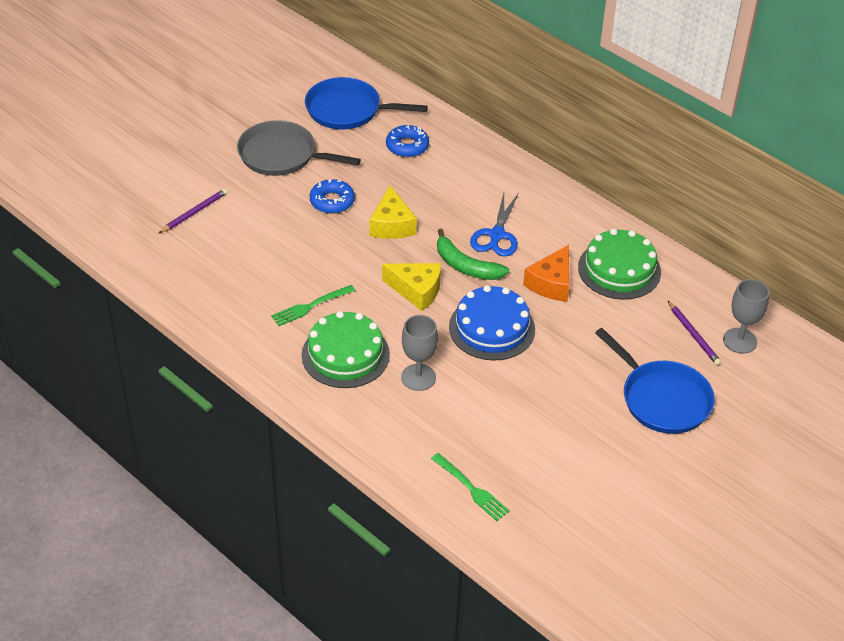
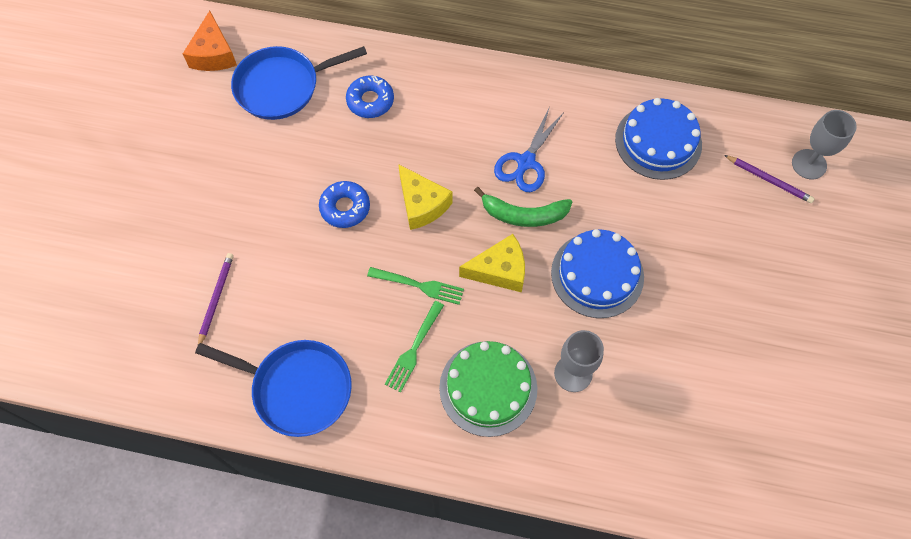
camera: 30 degrees left, 20 degrees up
grey pan [237,120,361,176] -> none
green fork [431,453,510,521] -> green fork moved to [367,267,464,305]
blue scissors [470,193,519,256] -> blue scissors turned 45 degrees clockwise [494,107,564,192]
orange cheese [523,245,570,302] -> orange cheese moved to [183,11,237,71]
green cake [578,228,661,300] -> blue cake [615,98,702,180]
blue pan [595,328,715,434] -> blue pan moved to [195,340,352,437]

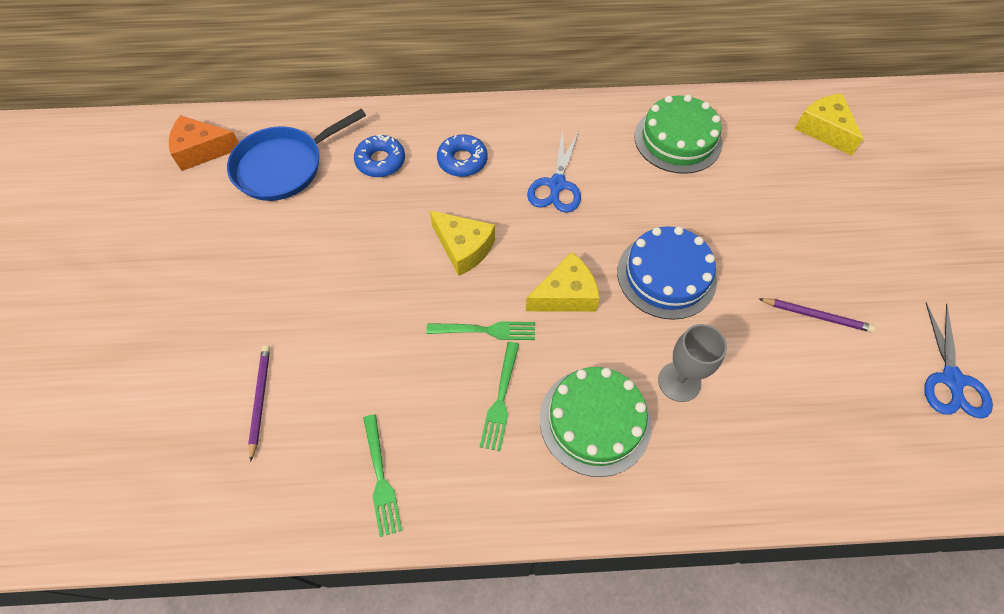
camera: 15 degrees left, 5 degrees down
orange cheese [183,11,237,71] -> orange cheese turned 105 degrees clockwise [169,115,239,171]
blue pan [195,340,352,437] -> green fork [363,414,402,537]
blue donut [319,181,370,228] -> blue donut moved to [437,134,488,177]
green banana [474,187,572,227] -> none
blue cake [615,98,702,180] -> green cake [634,94,722,174]
purple pencil [724,155,815,203] -> purple pencil moved to [758,298,875,333]
grey goblet [792,110,857,179] -> yellow cheese [795,94,863,156]
none -> blue scissors [924,302,993,419]

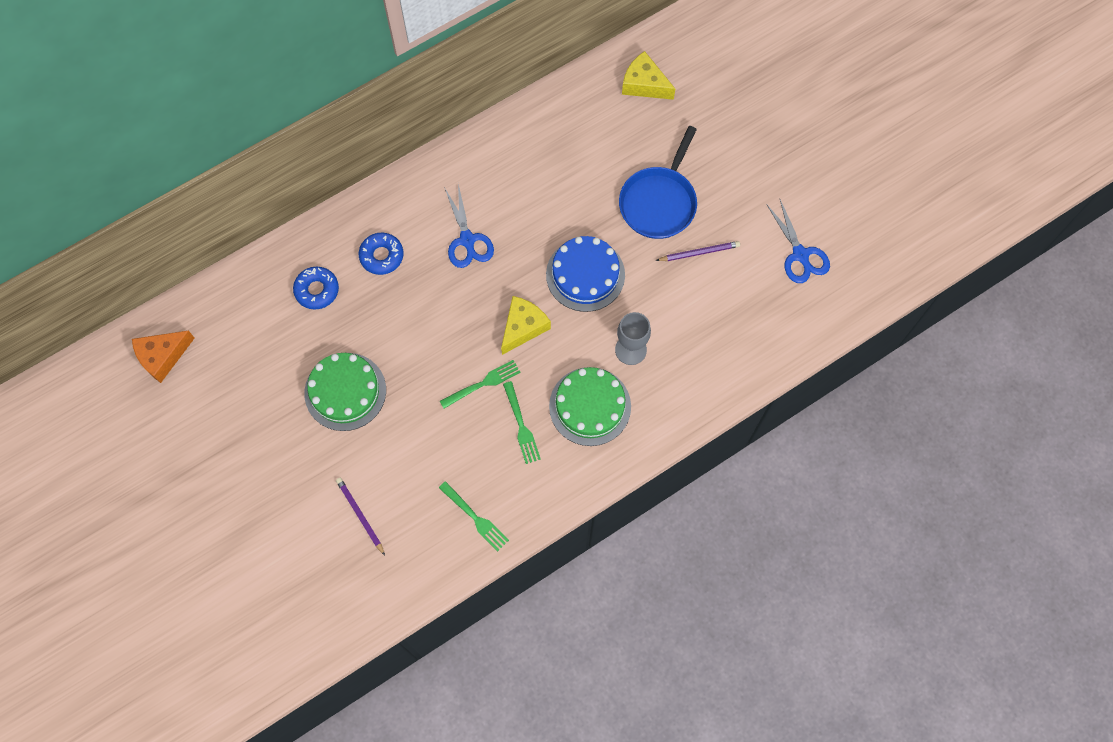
camera: 30 degrees left, 10 degrees up
blue pan [227,109,366,201] -> blue pan moved to [619,126,697,239]
yellow cheese [430,211,495,276] -> none
green cake [634,94,722,174] -> green cake moved to [304,353,386,431]

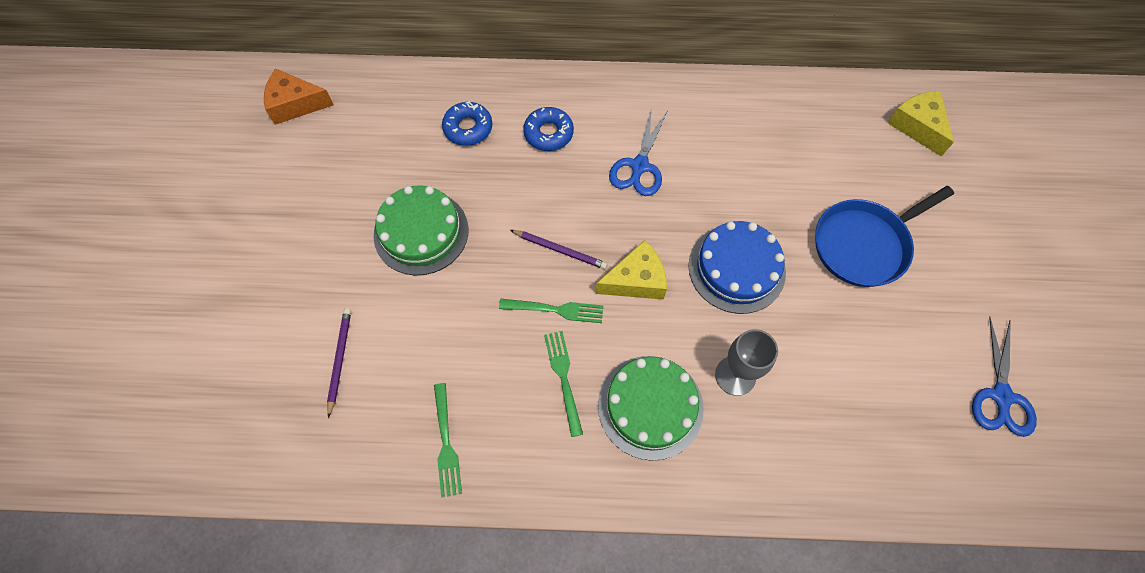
camera: 35 degrees right, 5 degrees down
green fork [503,381,541,464] -> green fork turned 150 degrees clockwise [544,331,583,437]
purple pencil [656,241,740,261] -> purple pencil moved to [510,230,607,269]

